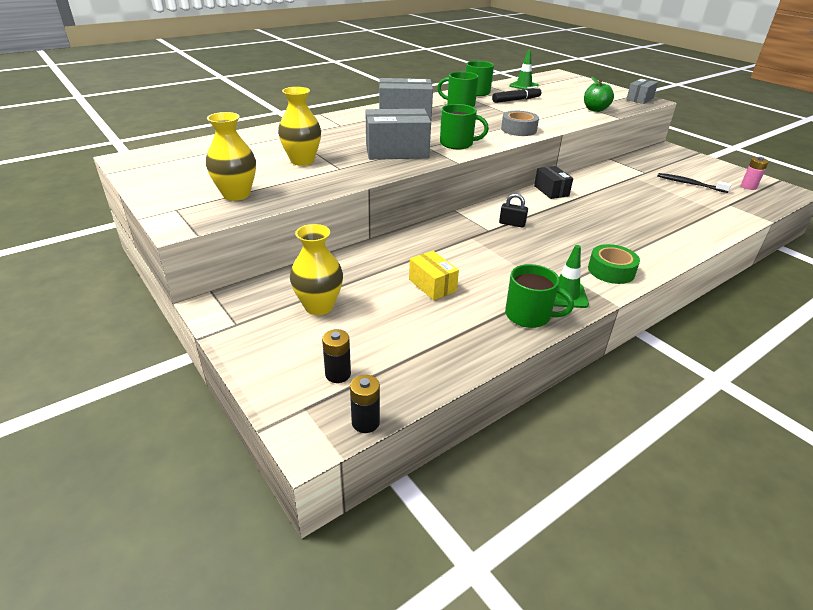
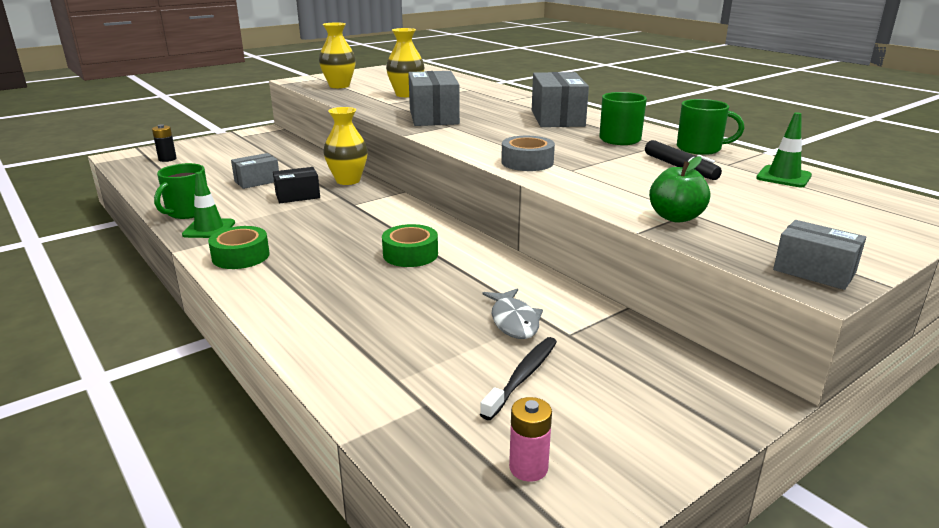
camera: 90 degrees right, 10 degrees down
yellow vase [290,224,343,315] -> yellow vase moved to [323,107,368,185]
black battery [350,375,380,433] -> none
yellow box [409,251,459,300] -> grey box [231,153,279,189]
green mug [440,104,489,149] -> none
black padlock [499,194,528,228] -> none
black box [534,166,573,199] -> black box moved to [273,167,320,203]
none -> green tape [382,224,438,267]
none -> grey fish [483,288,543,339]

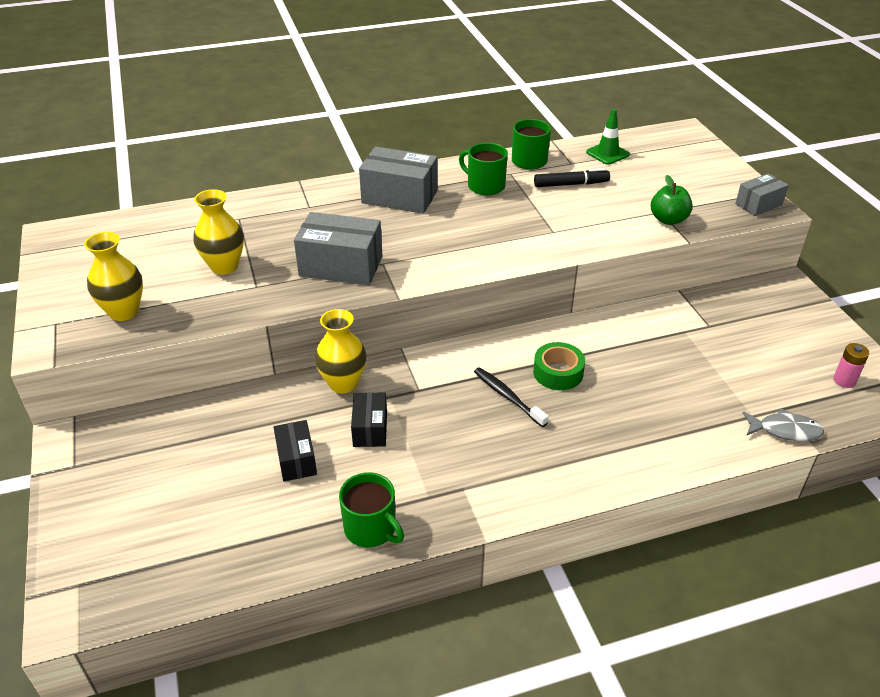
camera: 70 degrees left, 15 degrees up
black battery [152,124,177,162] -> none
green traffic cone [182,172,235,238] -> none
green tape [208,226,270,269] -> none
grey box [231,153,279,189] -> black box [273,420,317,482]
black toothbrush [480,337,557,420] -> black toothbrush moved to [474,367,549,427]
grey fish [483,288,543,339] -> grey fish moved to [743,408,824,441]
grey tape [501,136,555,171] -> none

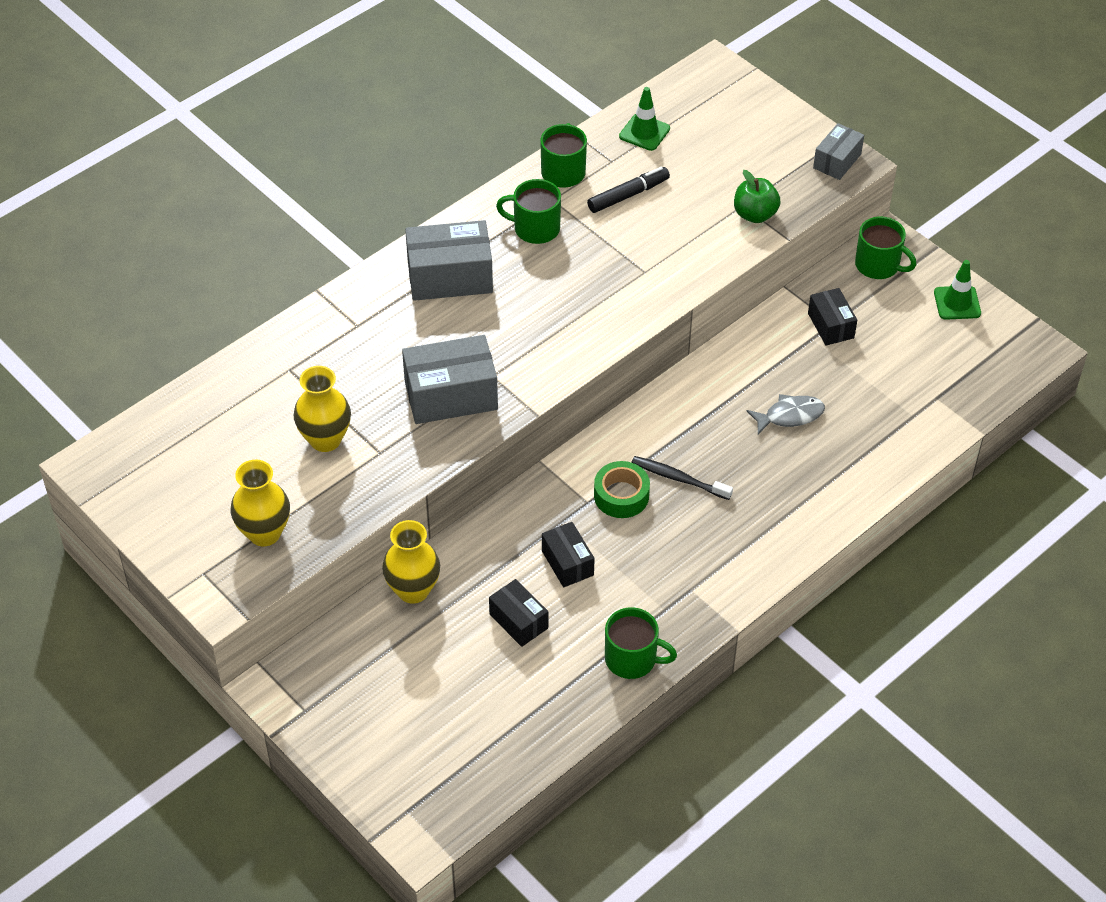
camera: 25 degrees left, 10 degrees up
yellow vase [315,309,367,393] -> yellow vase moved to [382,520,440,604]
green tape [533,342,585,390] -> green tape moved to [594,461,650,518]
grey fish [743,408,824,441] -> grey fish moved to [747,394,825,434]
pink battery [833,343,869,388] -> none
none -> black box [808,288,857,346]
none -> green mug [855,217,916,279]
none -> green traffic cone [934,260,981,320]

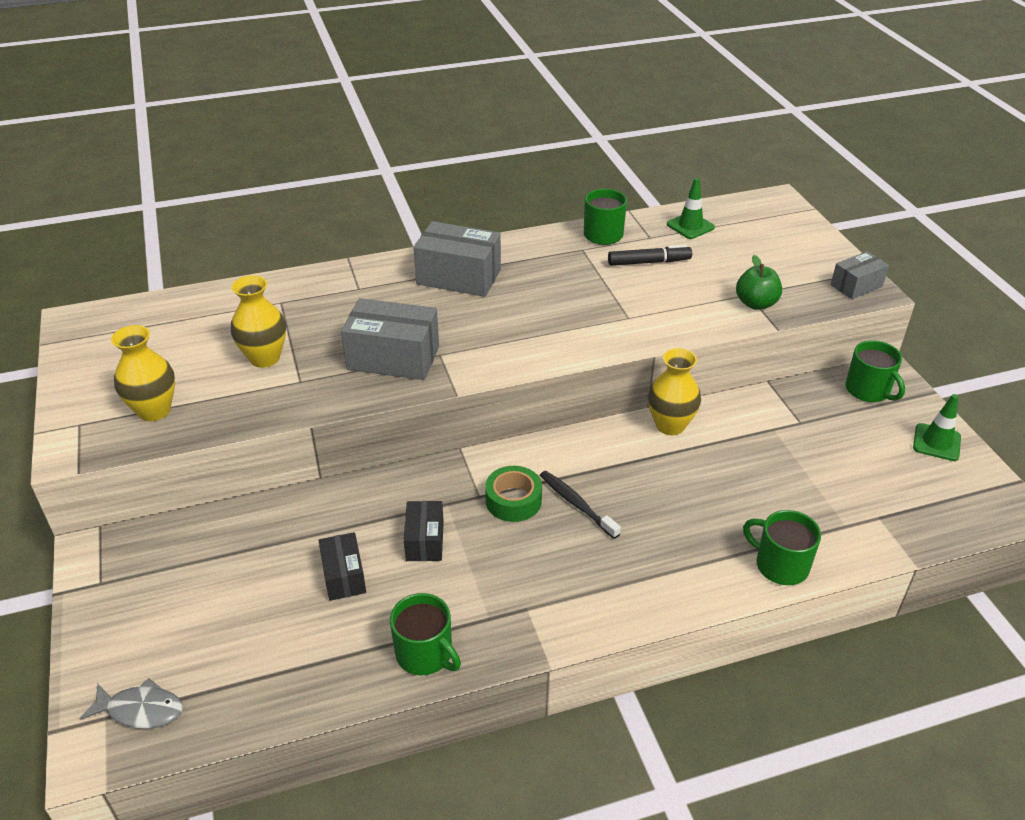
camera: 25 degrees right, 10 degrees down
yellow vase [382,520,440,604] -> yellow vase moved to [648,348,701,435]
green mug [496,179,561,244] -> green mug moved to [743,510,821,585]
grey fish [747,394,825,434] -> grey fish moved to [79,678,183,729]
black box [808,288,857,346] -> none

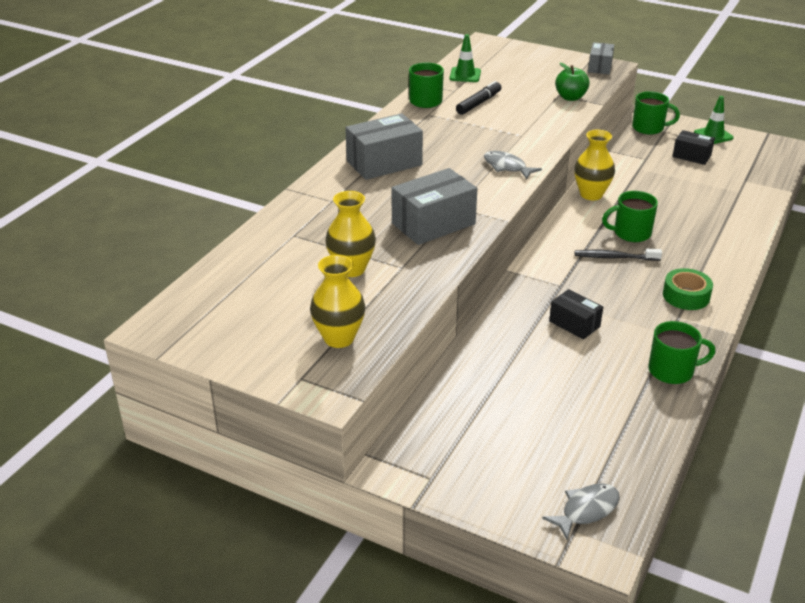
camera: 45 degrees left, 5 degrees down
black box [319,532,366,601] -> black box moved to [672,130,715,165]
green tape [485,466,542,522] -> green tape moved to [663,268,713,310]
green mug [743,510,821,585] -> green mug moved to [602,191,658,242]
none -> grey fish [484,151,542,179]

